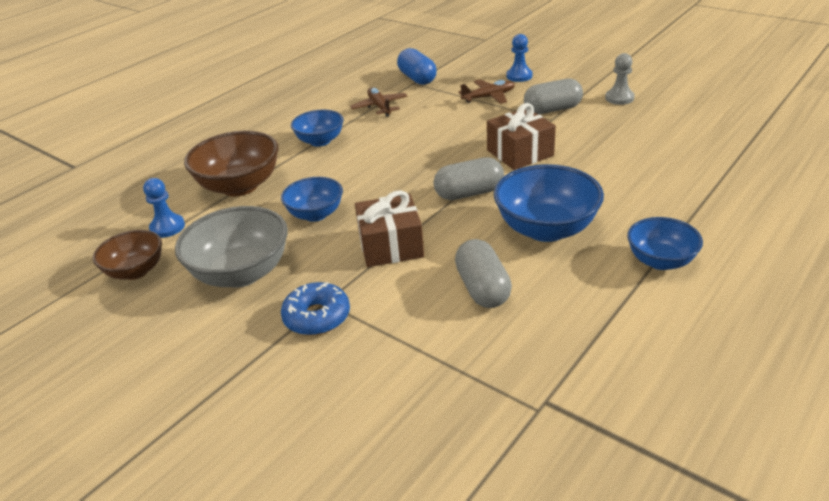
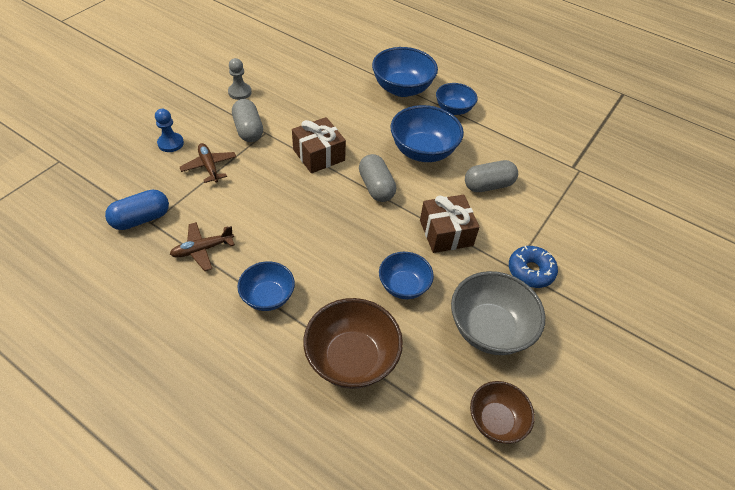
camera: 100 degrees left, 15 degrees up
blue pawn [143,178,185,238] -> none
none -> blue bowl [372,47,438,97]

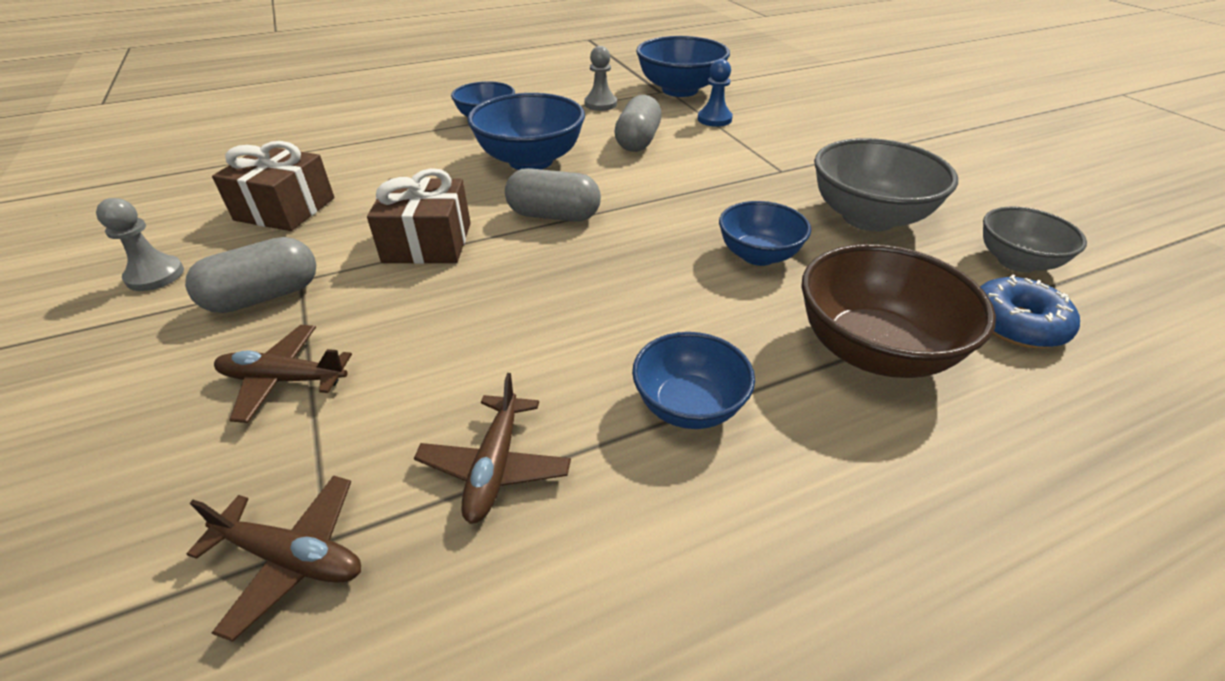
camera: 55 degrees left, 10 degrees down
blue capsule [105,189,169,230] -> brown plane [187,476,361,642]
blue pawn [155,109,184,152] -> blue pawn moved to [698,59,733,127]
grey capsule [232,99,263,142] -> grey capsule turned 45 degrees counterclockwise [185,237,316,313]
blue bowl [372,47,438,97] -> blue bowl moved to [636,36,730,97]
brown gift [420,195,480,253] -> brown gift moved to [212,141,334,231]
brown bowl [470,381,535,444] -> grey bowl [983,207,1087,272]
blue donut [509,246,558,288] -> blue donut moved to [980,275,1080,348]
none -> grey pawn [584,46,617,111]

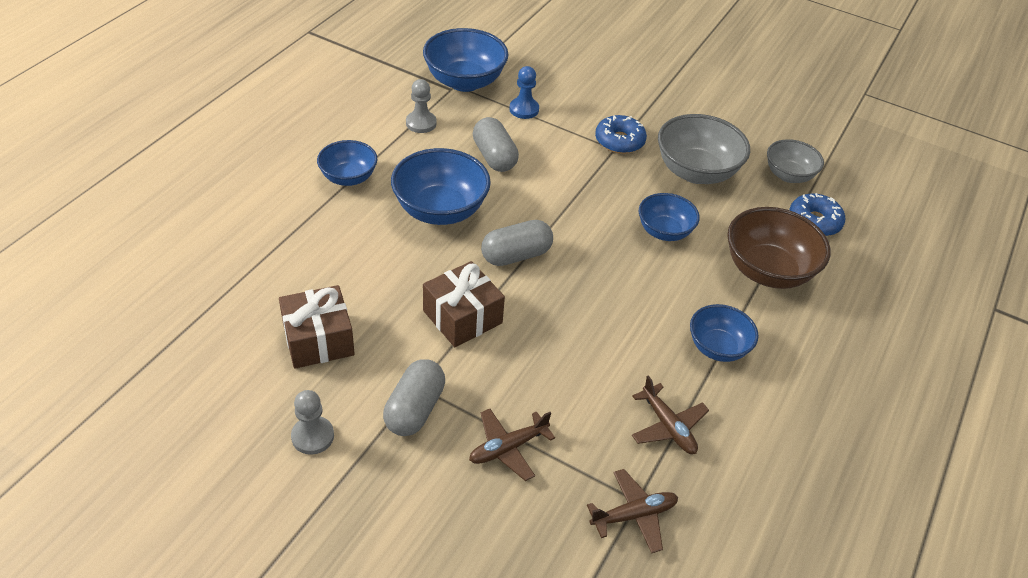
camera: 40 degrees left, 5 degrees up
none -> blue donut [595,115,647,154]

